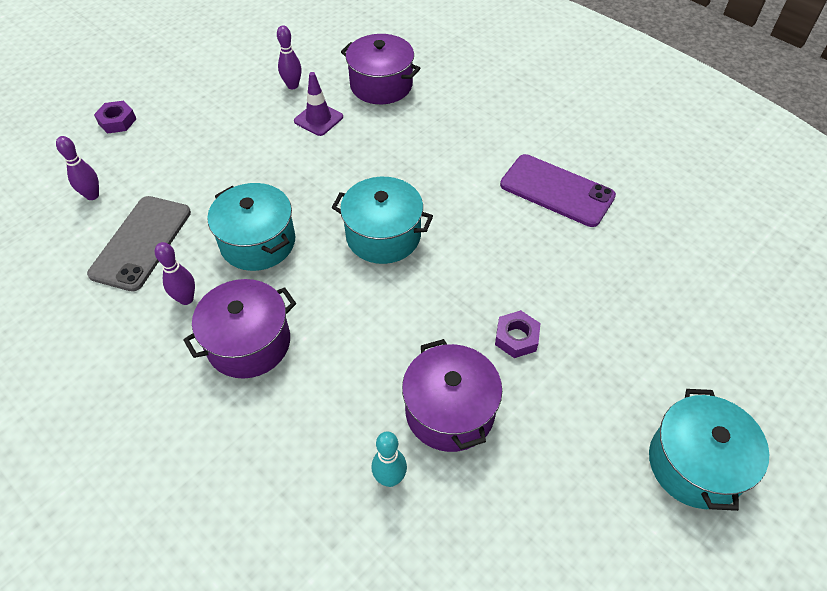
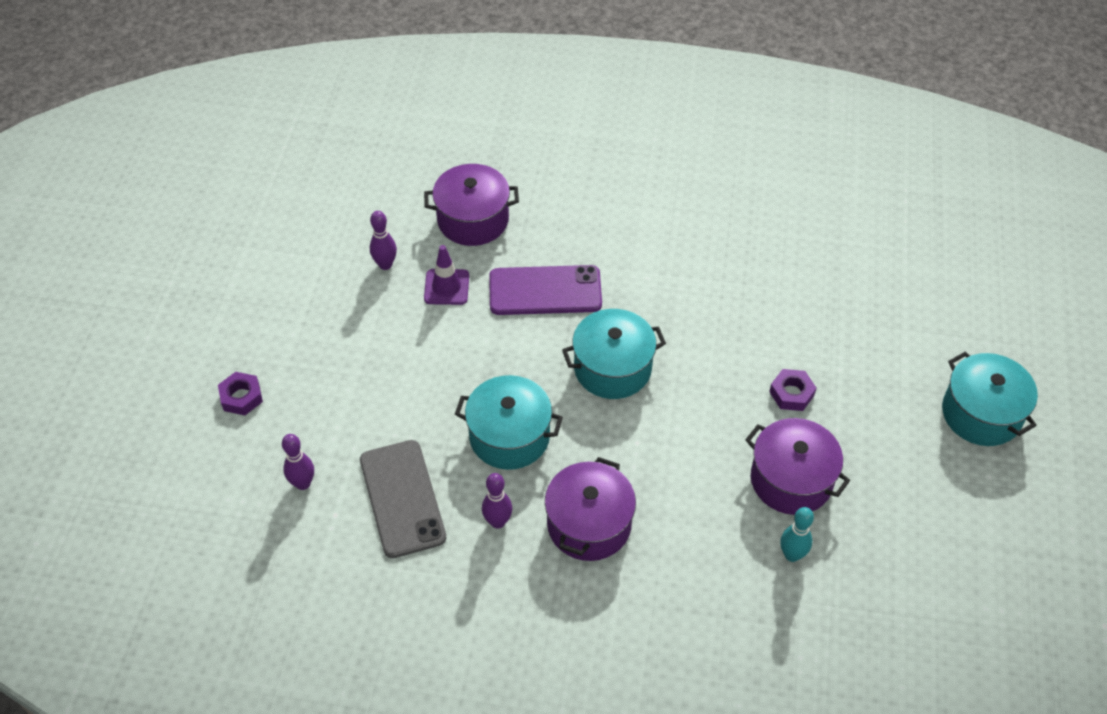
camera: 35 degrees left, 0 degrees up
purple phone [500,154,616,227] -> purple phone moved to [489,265,602,315]

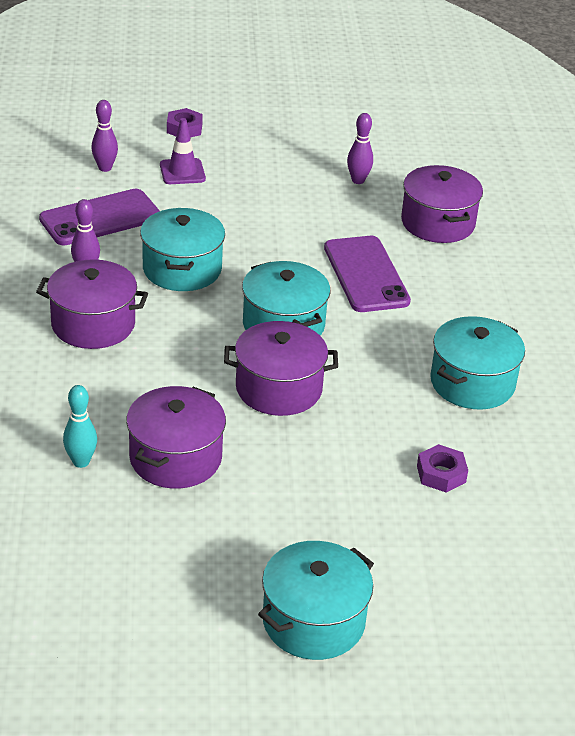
camera: 75 degrees right, 15 degrees down
grey phone [360,440,446,558] -> purple phone [39,189,160,245]
purple traffic cone [424,245,469,305] -> purple traffic cone moved to [160,118,206,184]
purple nut [769,369,816,411] -> purple nut moved to [417,444,468,493]
none -> purple pot [224,321,338,416]
none -> turquoise pot [430,316,525,410]

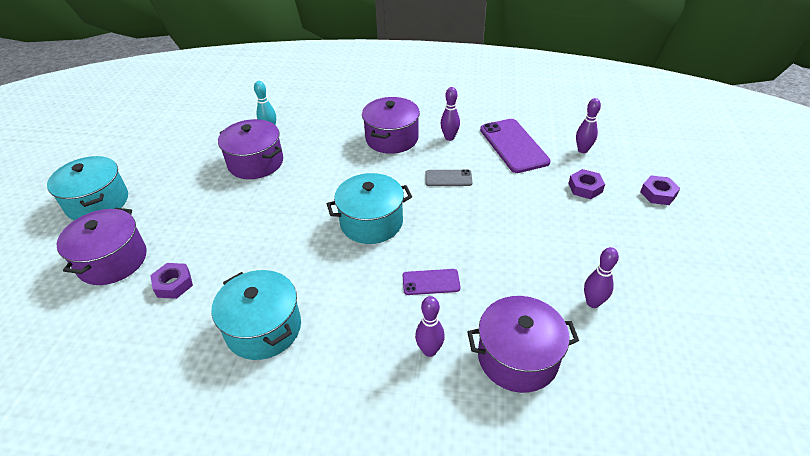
camera: 105 degrees right, 5 degrees up
turquoise pot [140,208,225,291] -> grey phone [425,169,472,186]
purple traffic cone [160,118,206,184] -> purple nut [568,169,605,199]
purple pot [224,321,338,416] -> purple pot moved to [56,208,147,285]
purple phone [324,236,411,312] -> purple phone [403,269,460,295], size x0.53
none -> purple bowling pin [415,296,445,357]

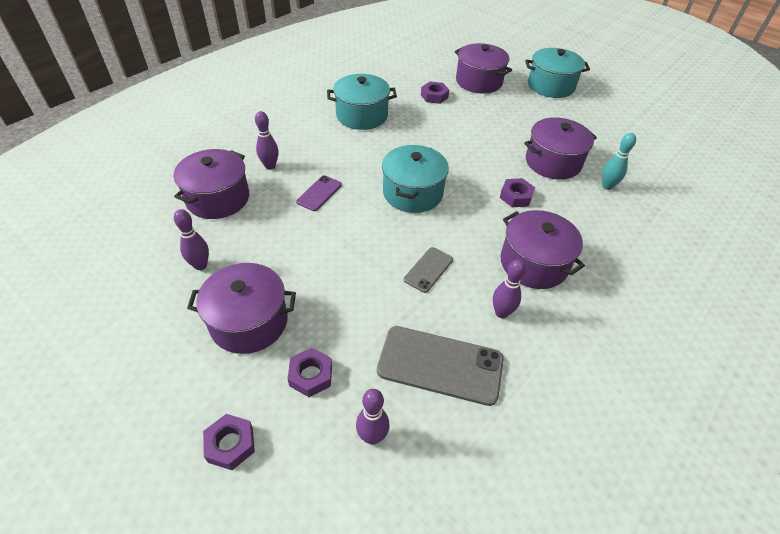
camera: 120 degrees right, 5 degrees up
purple phone [480,119,551,173] -> grey phone [377,326,504,406]
none -> purple pot [187,263,296,354]
none -> purple nut [500,178,535,207]

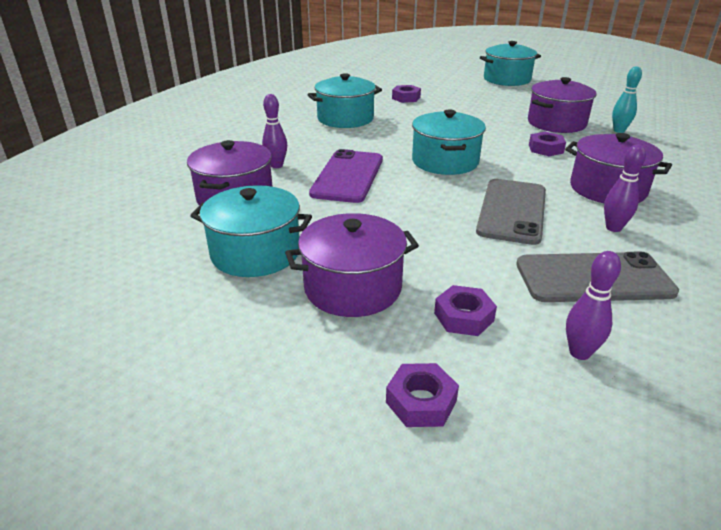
camera: 15 degrees left, 15 degrees down
purple bowling pin [174,209,209,270] -> turquoise pot [190,185,312,277]
purple phone [296,175,342,211] -> purple phone [309,149,383,203], size x1.87
grey phone [404,247,453,293] -> grey phone [476,179,546,245], size x1.87
purple pot [455,43,512,94] -> none

